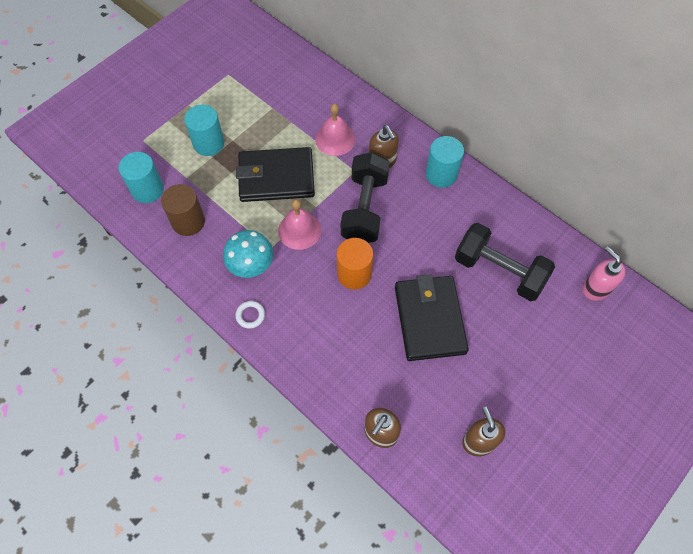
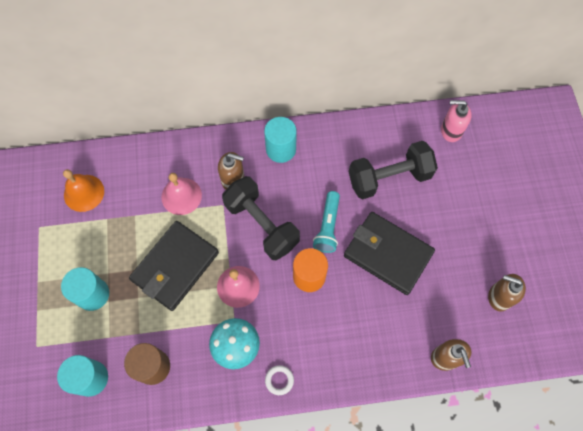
camera: 50 degrees left, 5 degrees up
none -> orange bell [63,169,104,212]
none -> turquoise flashlight [313,191,340,253]

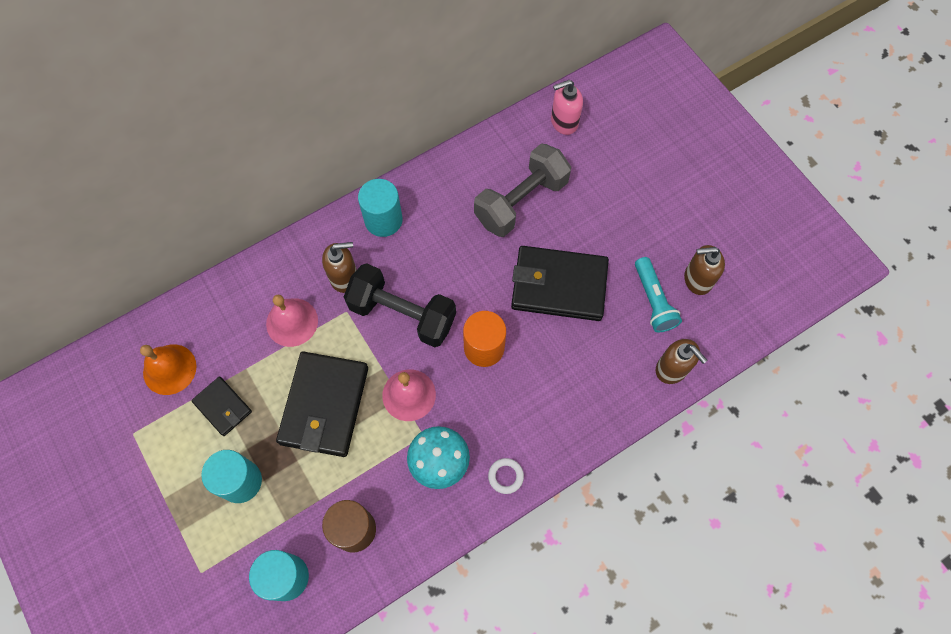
camera: 25 degrees left, 0 degrees up
turquoise flashlight [313,191,340,253] -> turquoise flashlight moved to [635,257,682,332]
black dumbbell [349,141,438,199] -> grey dumbbell [474,144,571,237]
none -> black wallet [191,376,252,436]

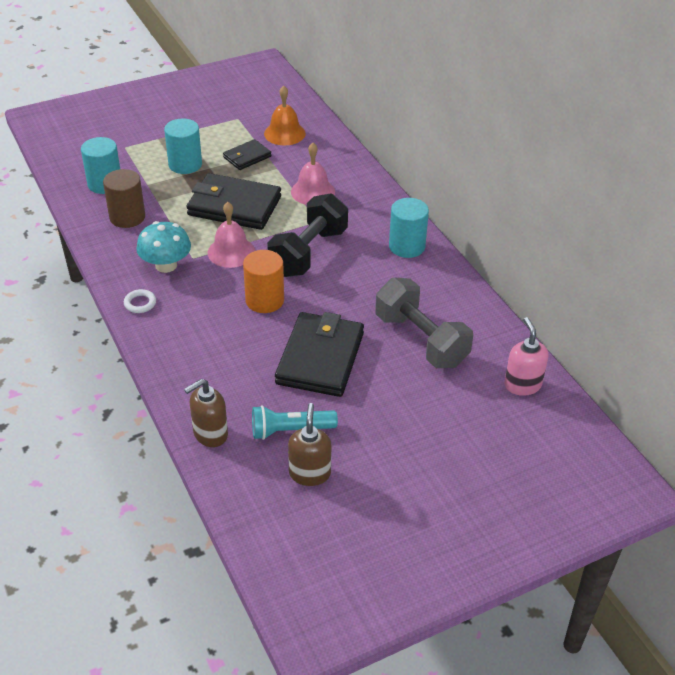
camera: 95 degrees right, 25 degrees down
brown soap dispenser [322,242,357,293] -> none

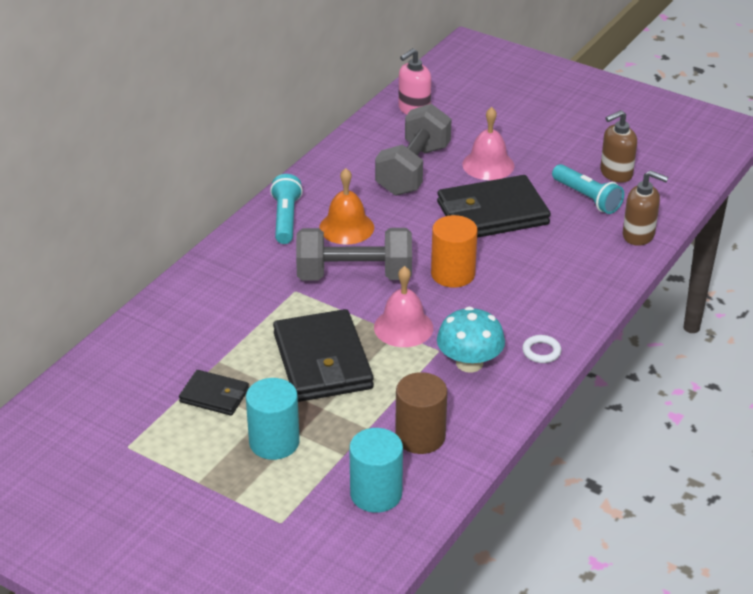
camera: 120 degrees left, 5 degrees down
orange bell [264,86,306,146] -> orange bell moved to [319,168,374,244]
black dumbbell [267,193,348,277] -> grey dumbbell [296,228,412,280]
pink bell [291,143,335,205] -> pink bell moved to [462,107,514,180]
turquoise cylinder [389,198,429,258] -> turquoise flashlight [270,174,303,244]

